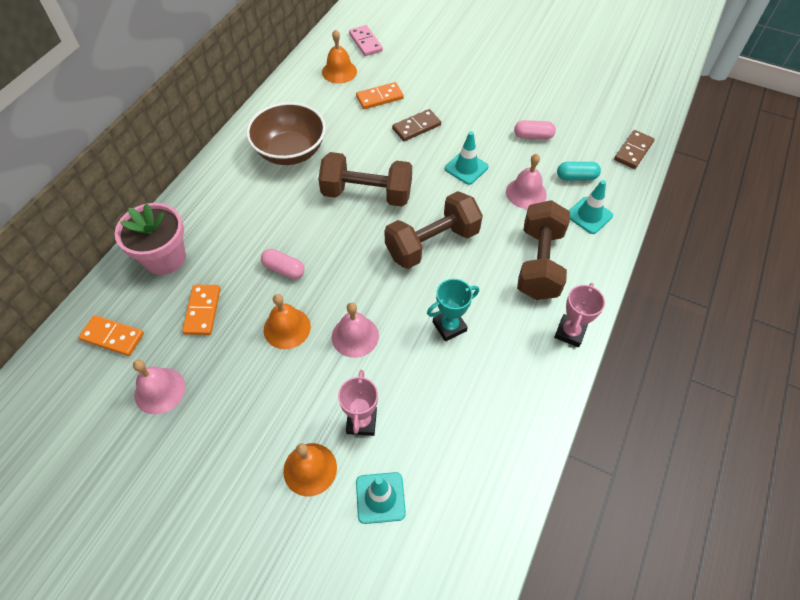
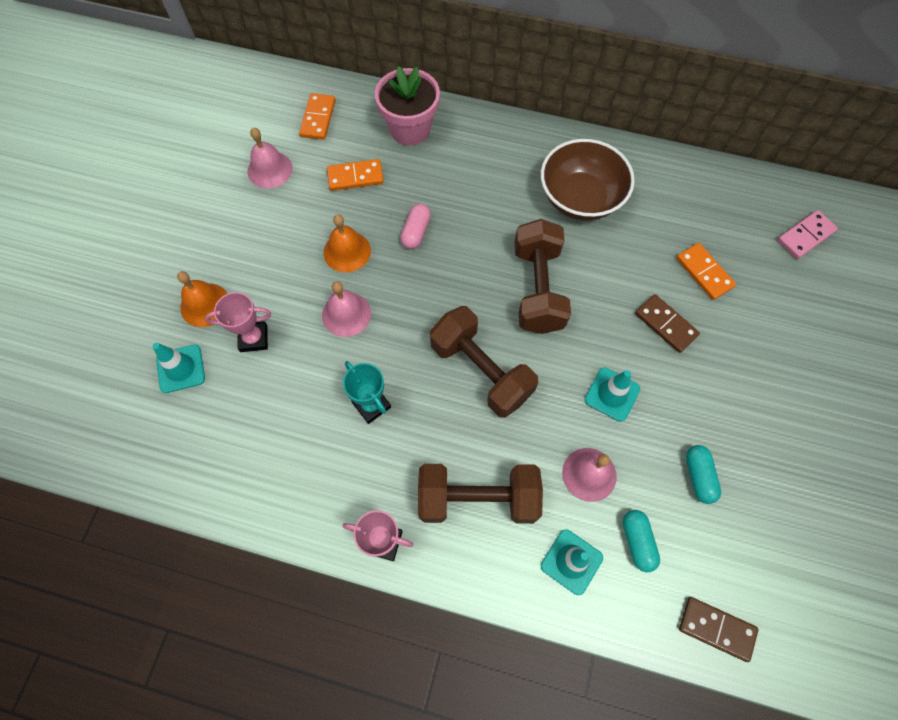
camera: 80 degrees right, 10 degrees up
orange bell [322,29,357,84] -> none
pink capsule [514,120,556,139] -> turquoise capsule [686,445,721,504]

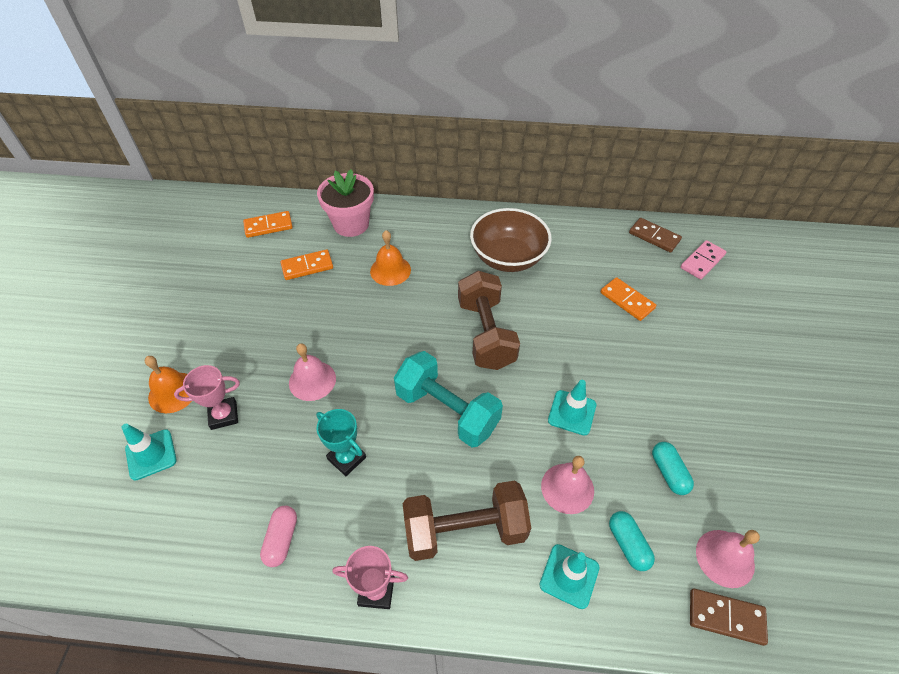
camera: 10 degrees left, 15 degrees down
pink bell [248,128,292,188] -> pink bell moved to [696,530,760,588]
orange domino [299,93,336,140] -> orange domino turned 75 degrees clockwise [243,211,293,238]
orange bell [324,214,371,273] -> orange bell moved to [370,230,411,286]
pink capsule [400,203,431,249] -> pink capsule moved to [260,506,297,567]
brown dumbbell [430,306,538,418] -> turquoise dumbbell [394,351,503,447]
brown domino [635,294,700,353] -> brown domino moved to [629,218,682,253]

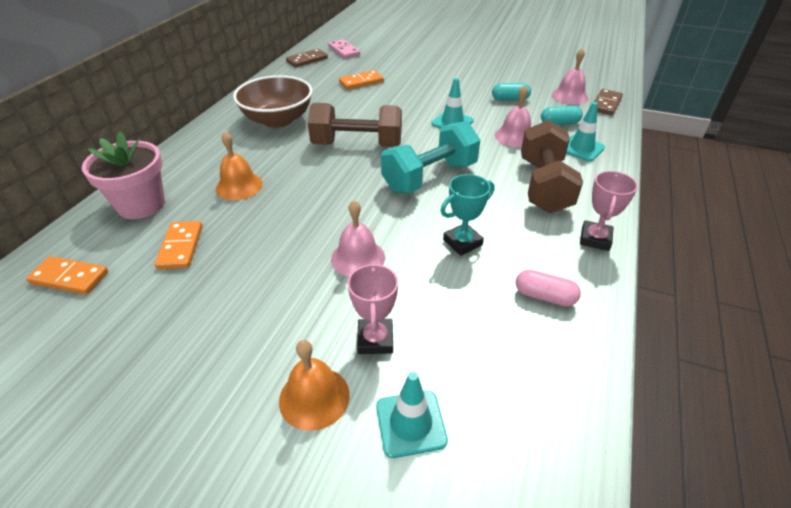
camera: 75 degrees left, 10 degrees down
orange domino [243,211,293,238] -> orange domino turned 75 degrees counterclockwise [26,256,108,295]

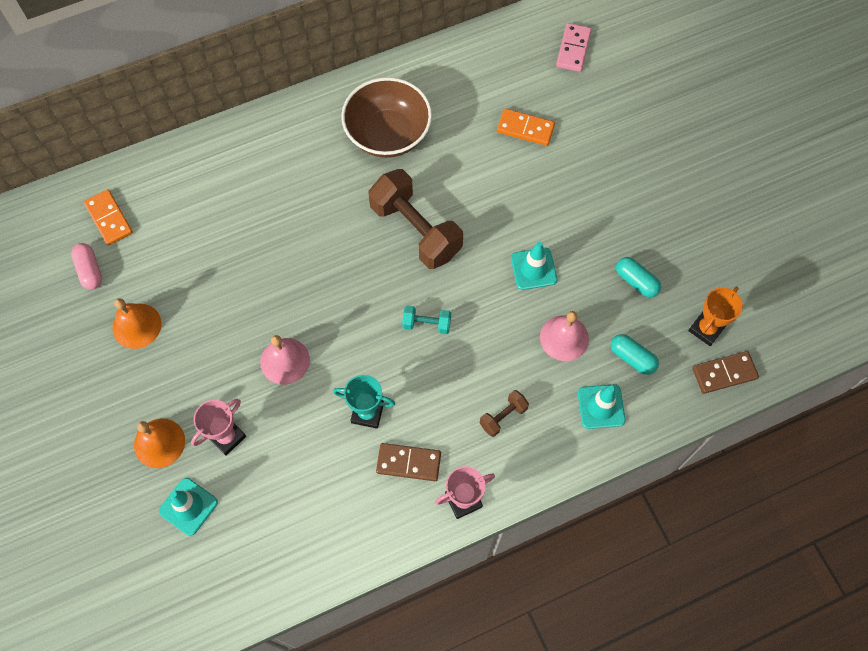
camera: 45 degrees right, 25 degrees up
pink flower pot [82,131,165,219] -> none
orange domino [155,221,202,269] -> none
orange bell [216,131,263,200] -> orange bell moved to [112,298,161,349]
brown domino [286,49,328,67] -> brown domino moved to [376,443,441,481]
turquoise dumbbell [381,121,480,193] -> turquoise dumbbell [402,305,451,334], size x0.46
pink capsule [515,269,581,307] -> pink capsule moved to [71,243,102,290]
brown dumbbell [521,120,583,213] -> brown dumbbell [480,390,529,437], size x0.46
pink bell [552,48,588,105] -> orange trophy [688,287,743,346]

